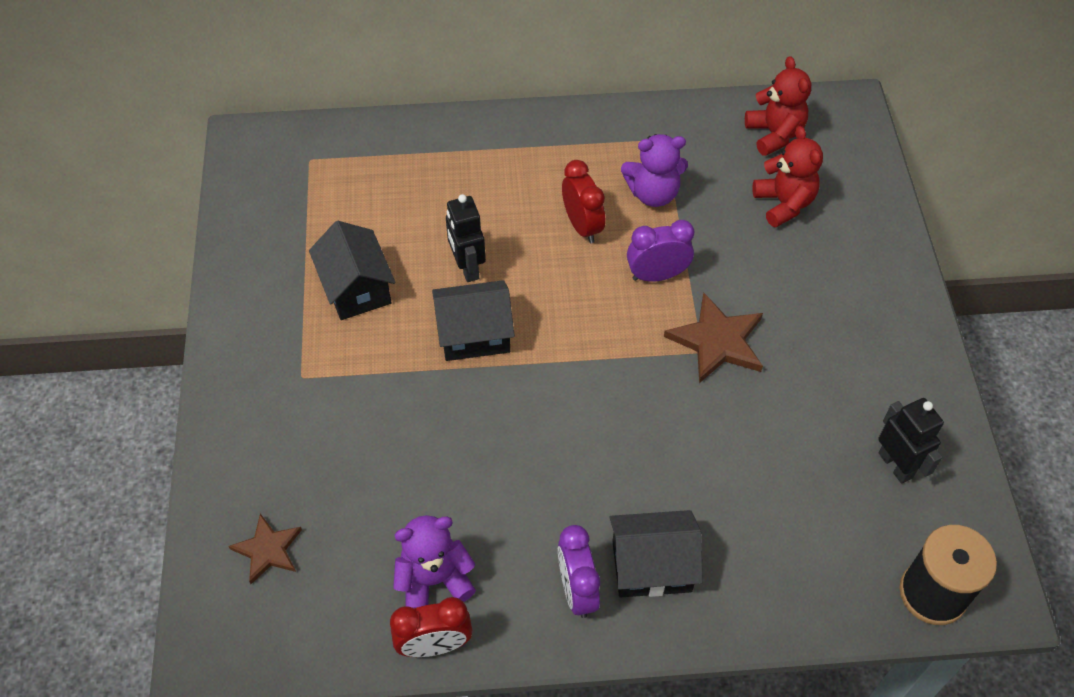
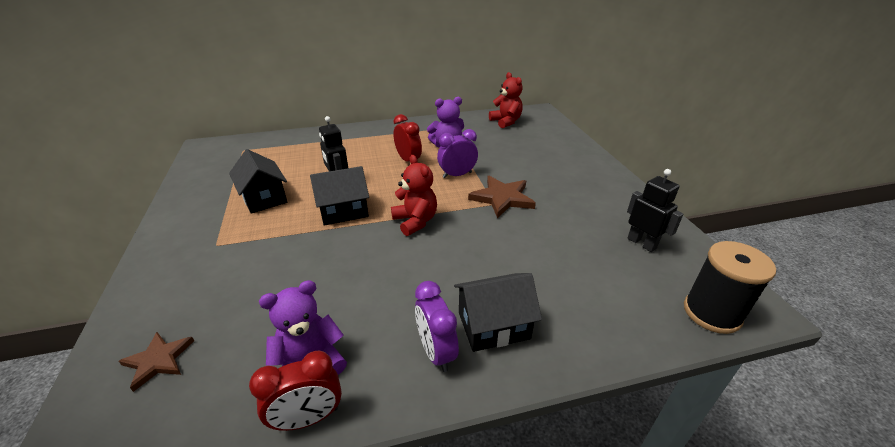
camera: 10 degrees left, 20 degrees down
red teddy bear [752,126,823,228] -> red teddy bear moved to [391,155,437,236]

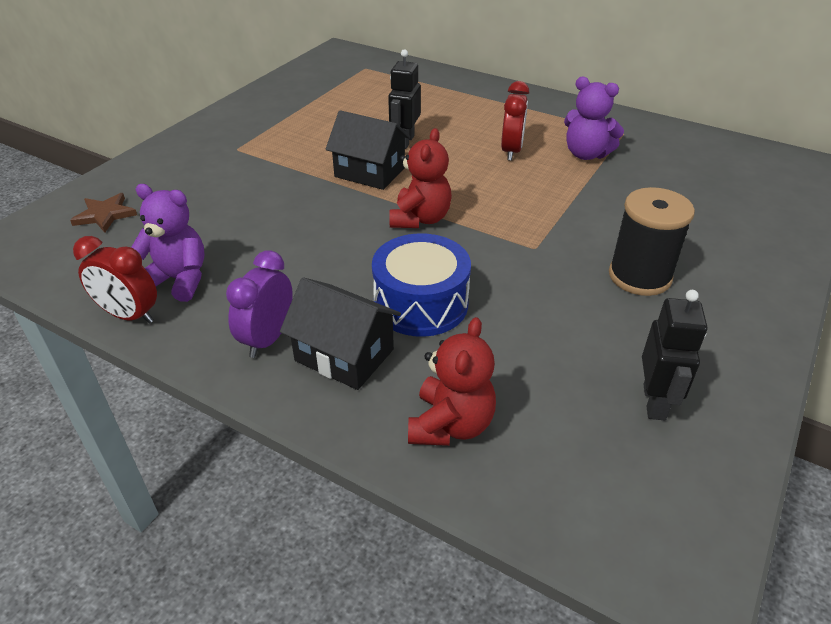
camera: 45 degrees right, 5 degrees up
black house [229,149,287,214] -> none
purple clock [437,129,478,178] -> none
brown star [468,176,536,218] -> none
red teddy bear [489,72,523,128] -> red teddy bear moved to [408,317,496,446]
black spool [684,241,776,334] -> black spool moved to [609,187,695,296]
none -> blue drum [372,233,471,337]

